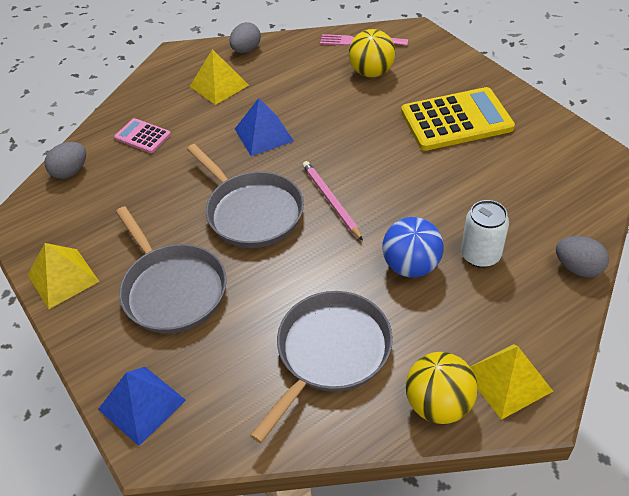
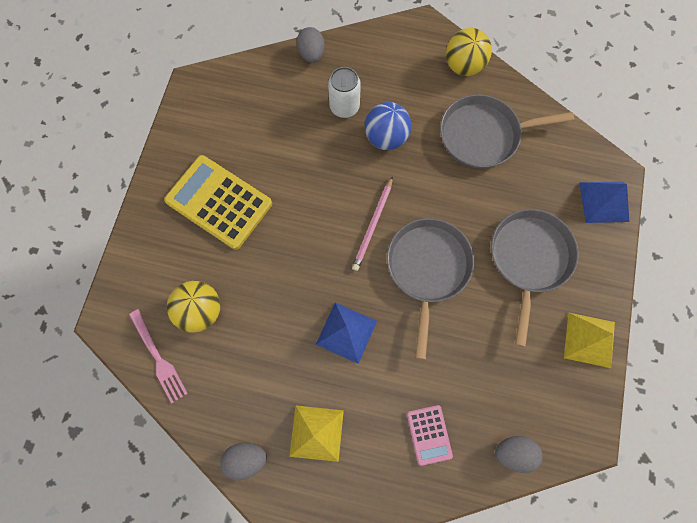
camera: 135 degrees left, 25 degrees up
yellow pyramid [470,344,553,420] -> none

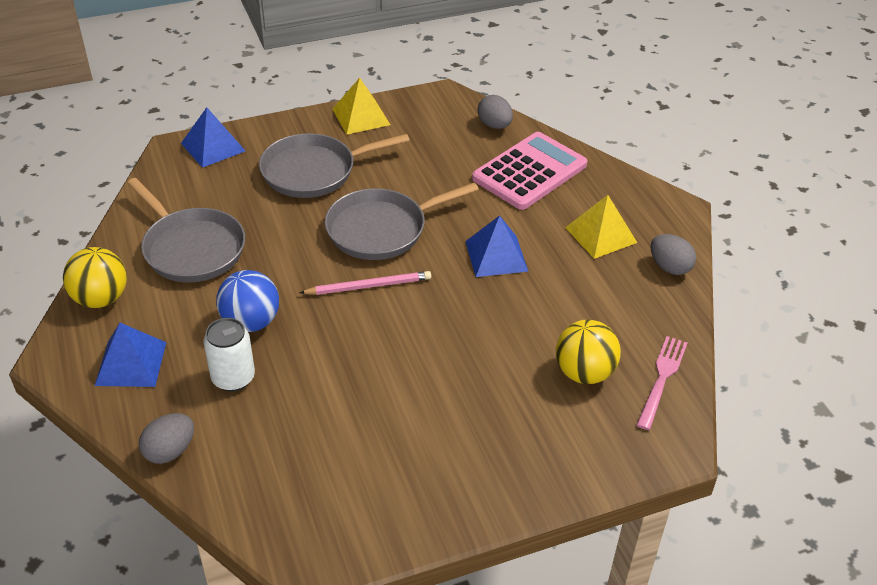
camera: 125 degrees left, 30 degrees down
yellow calculator [164,155,272,250] -> none
pink calculator [407,405,453,466] -> pink calculator [472,132,588,210], size x1.98
none -> blue pyramid [95,323,166,387]

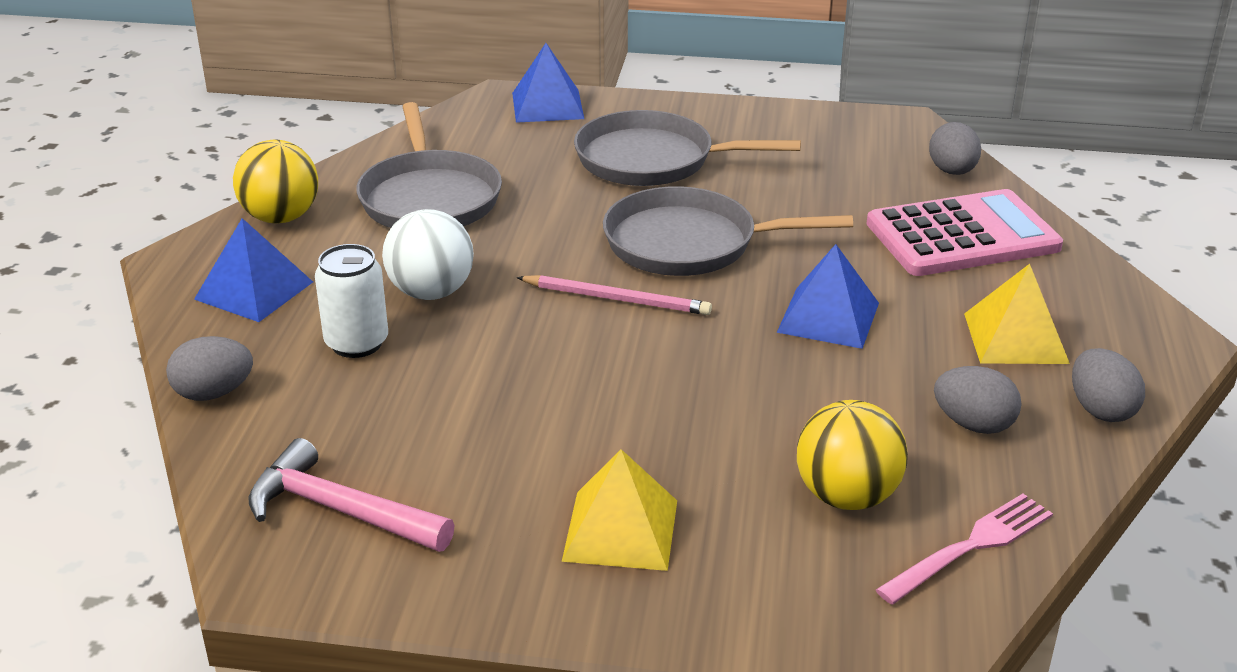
camera: 30 degrees right, 10 degrees down
blue ball [216,270,279,332] -> white ball [382,209,474,300]
yellow pyramid [332,78,390,135] -> yellow pyramid moved to [562,449,677,571]
none -> pink hammer [249,438,455,552]
none -> grey egg [934,366,1022,434]

